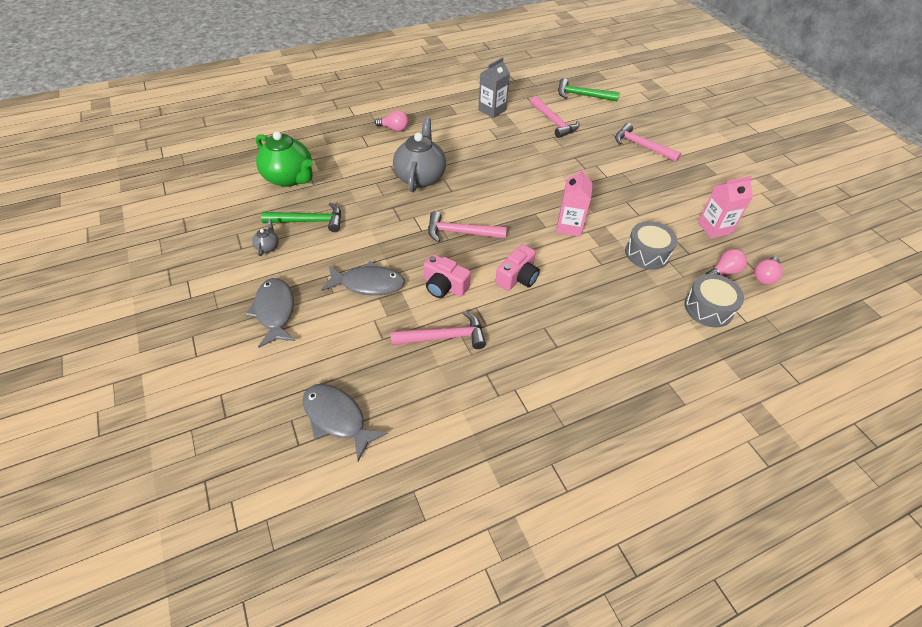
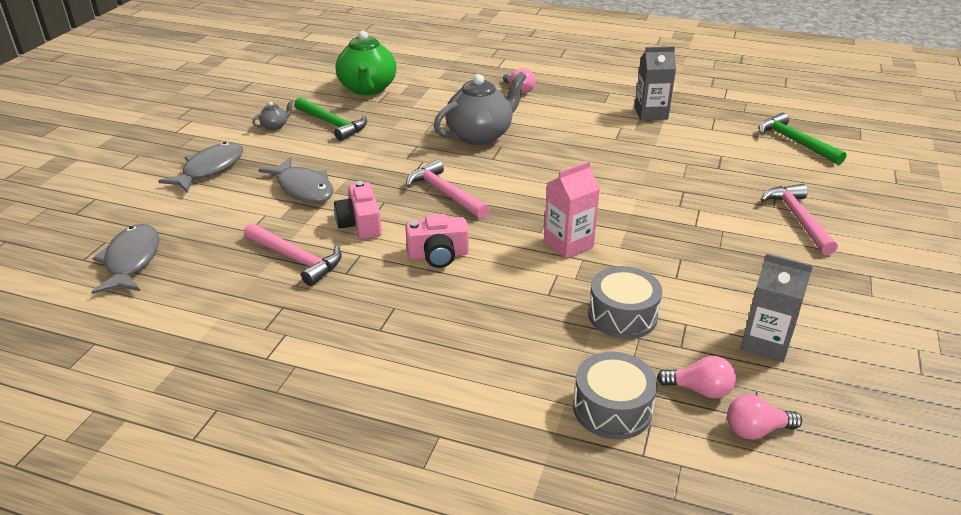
camera: 45 degrees right, 15 degrees down
pink hammer [530,96,579,138] -> none
pink carton [698,176,753,239] -> grey carton [740,253,813,362]

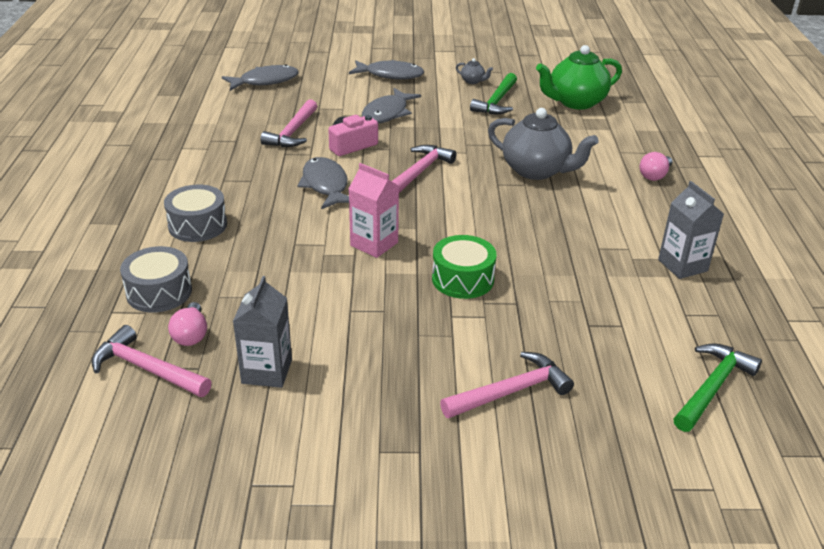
camera: 70 degrees right, 0 degrees up
pink camera [405,214,469,268] -> grey fish [298,157,349,209]
grey drum [588,266,662,339] -> grey drum moved to [164,185,227,242]
pink light bulb [727,394,802,440] -> pink hammer [91,325,212,397]
none -> green drum [432,235,497,299]

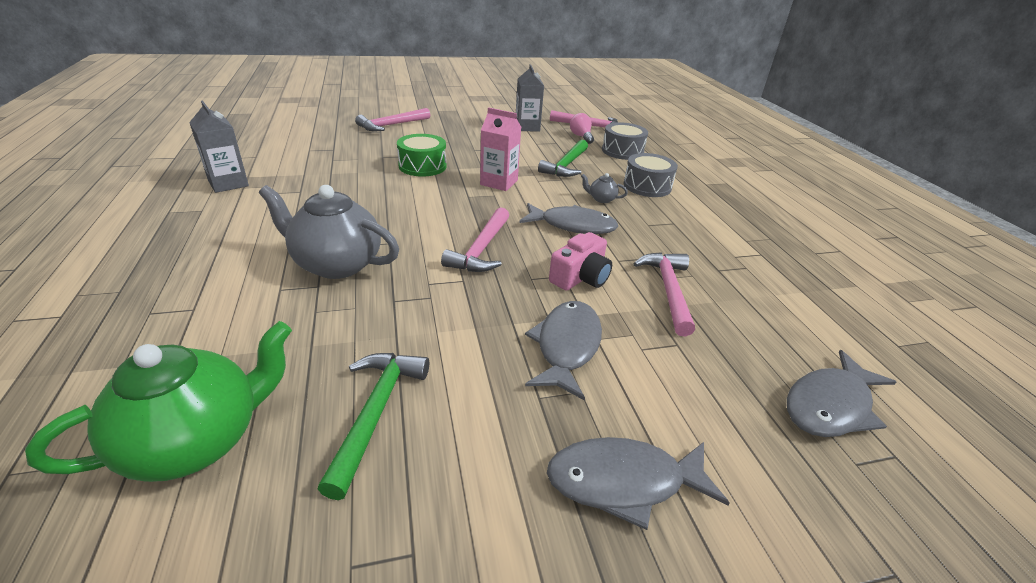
camera: 165 degrees right, 0 degrees up
grey fish [298,157,349,209] -> grey fish turned 45 degrees counterclockwise [519,203,618,234]
grey teapot [456,58,493,84] -> grey teapot moved to [581,173,628,203]
pink light bulb [640,152,673,181] -> none
green hammer [674,343,762,432] -> green hammer moved to [538,140,588,177]

